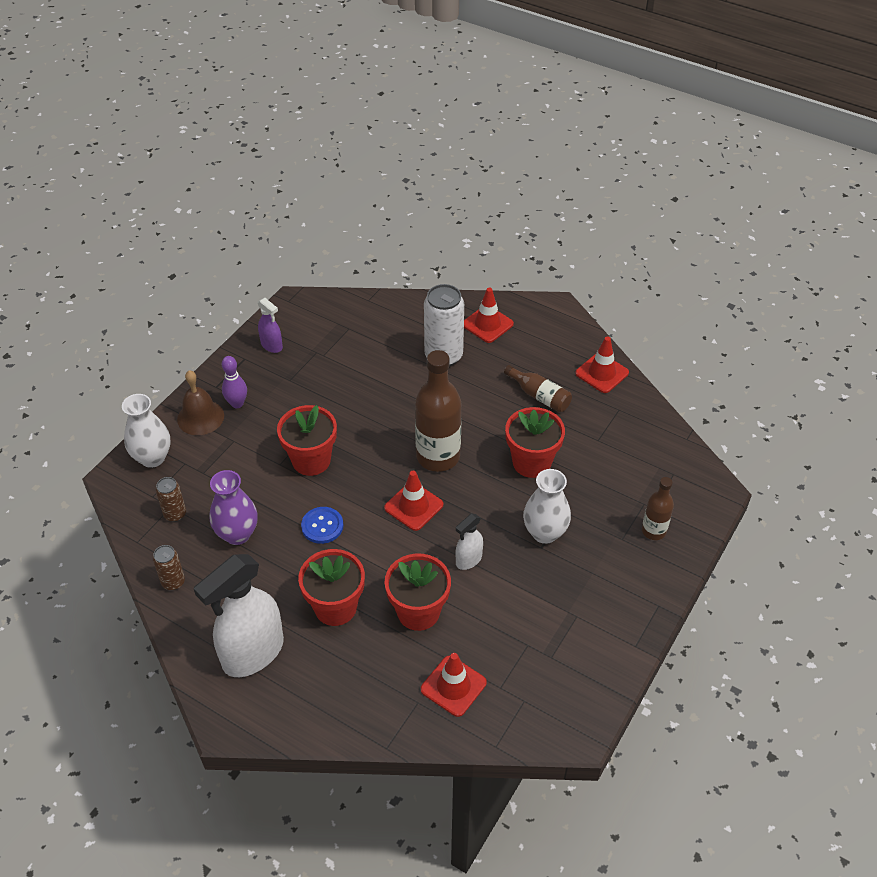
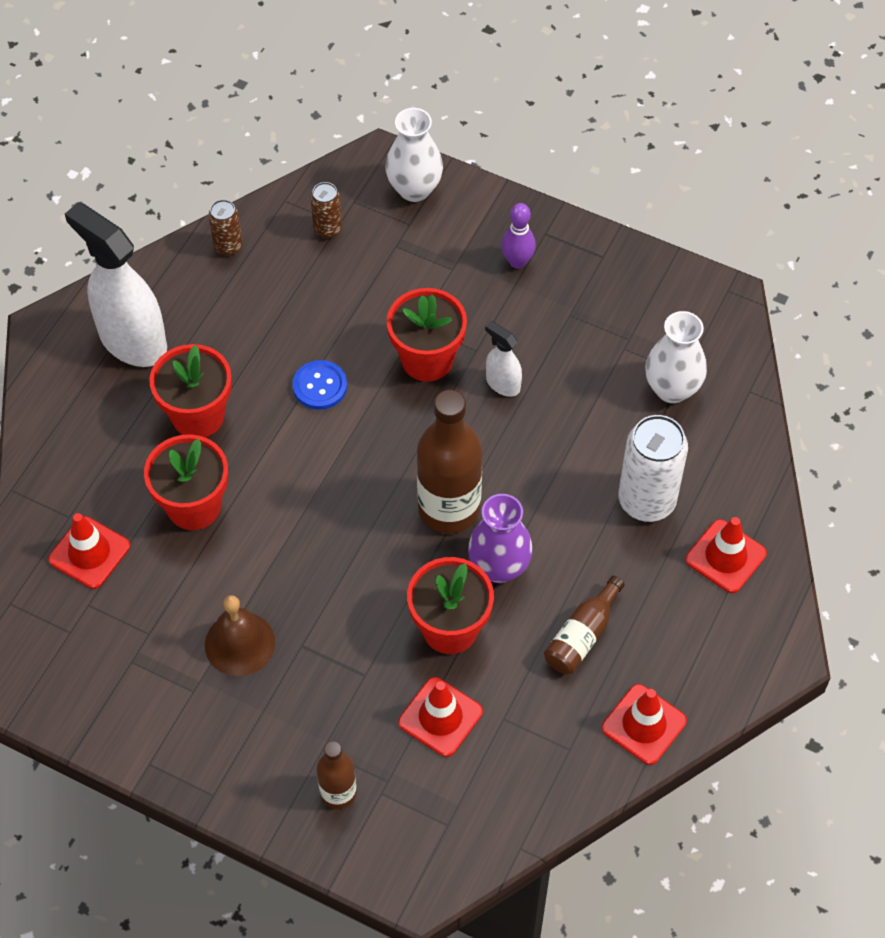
camera: 85 degrees right, 10 degrees up
brown bell [177,370,224,435] -> brown bell moved to [205,595,275,676]
purple vase [210,470,258,545] -> purple vase moved to [468,494,533,583]
purple spray bottle [258,298,283,353] -> none
red traffic cone [384,471,443,531] -> red traffic cone moved to [398,677,483,757]
white spray bottle [456,514,483,570] -> white spray bottle moved to [485,321,522,397]
white vase [523,469,571,544] -> white vase moved to [645,311,707,403]

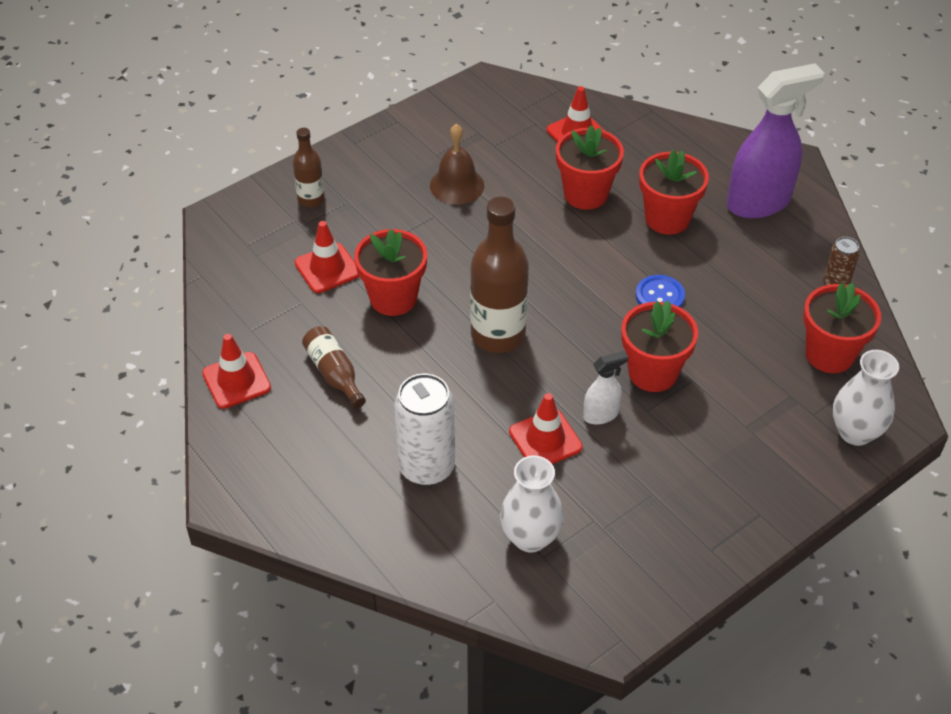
camera: 115 degrees right, 10 degrees down
white spray bottle [65,202,167,367] -> purple spray bottle [727,63,824,218]
brown can [311,182,342,239] -> red flower pot [803,283,881,373]
purple vase [468,494,533,583] -> none
purple bowling pin [501,203,536,269] -> none
red traffic cone [685,517,767,593] -> red traffic cone moved to [509,393,583,464]

